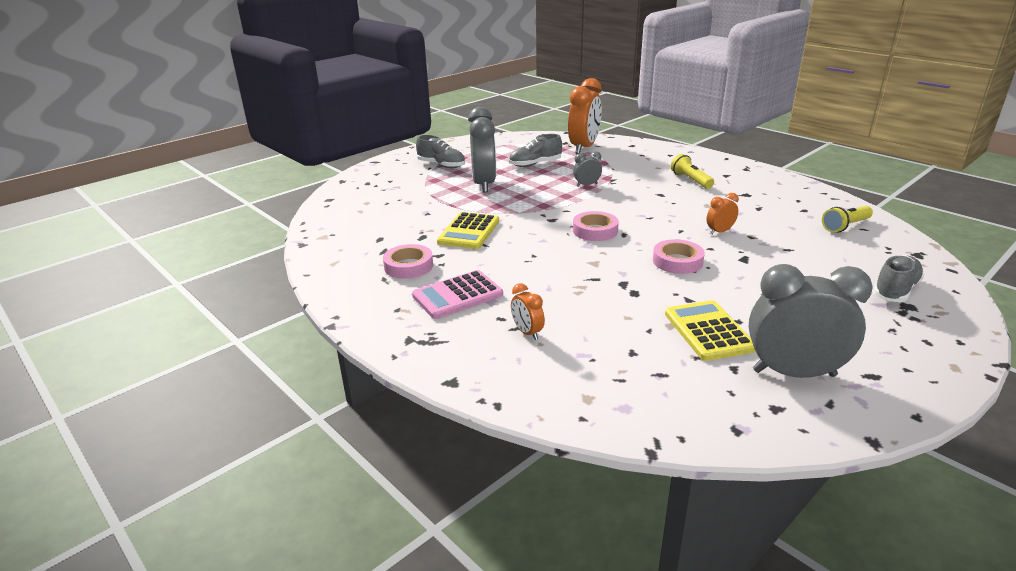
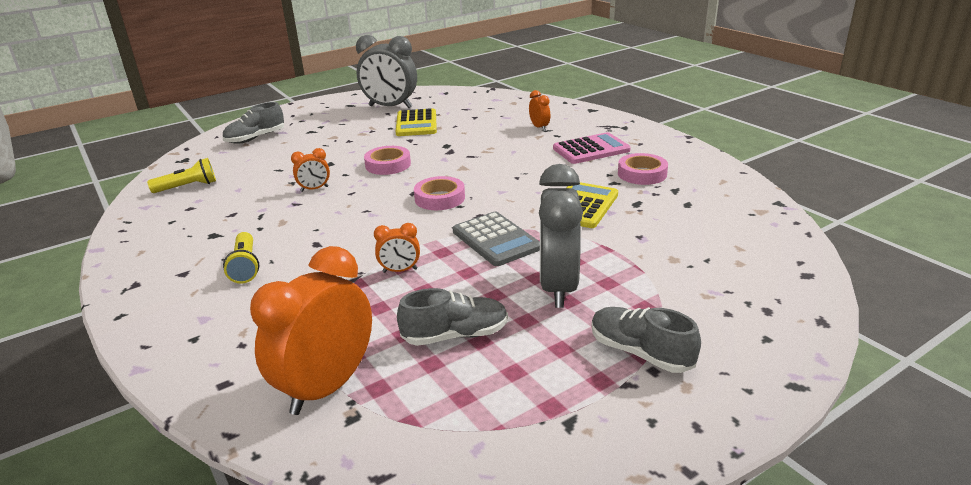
camera: 170 degrees left, 0 degrees up
grey clock [573,151,602,186] -> orange clock [374,223,420,273]
none -> grey calculator [453,212,540,266]

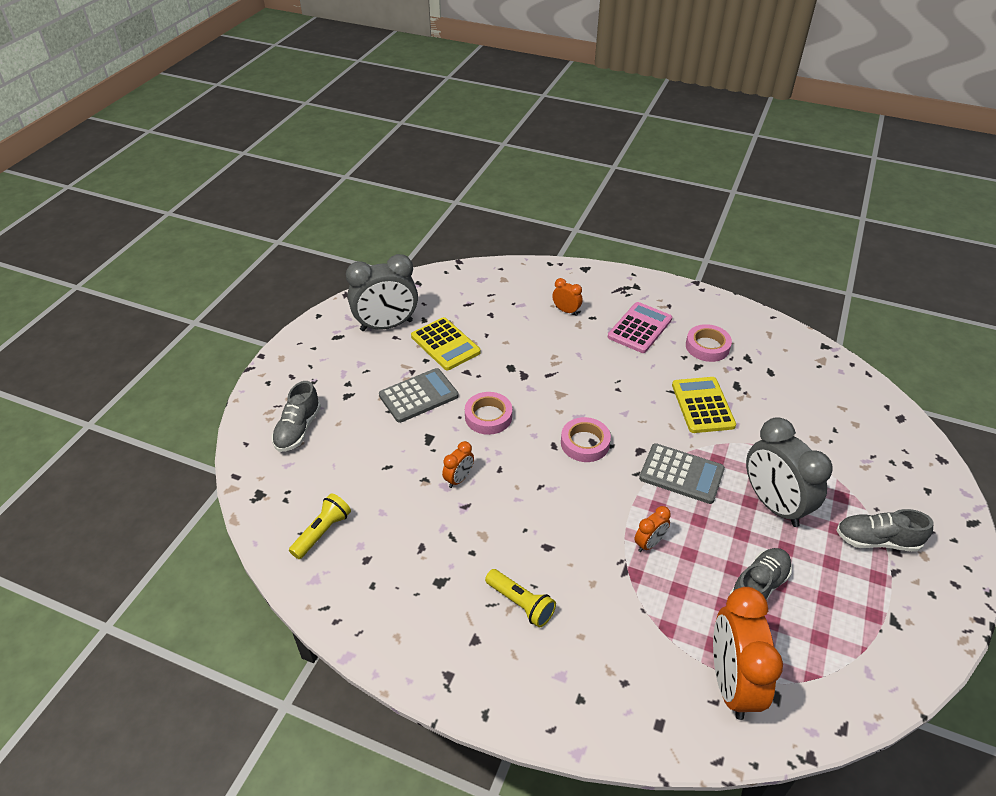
camera: 35 degrees left, 15 degrees up
none -> grey calculator [379,368,459,423]

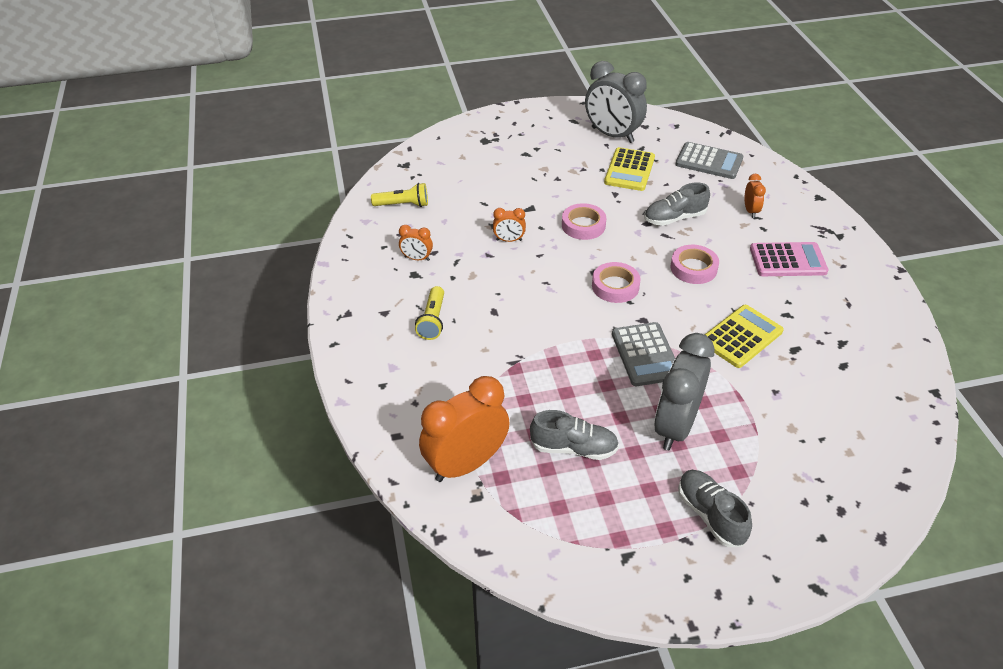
camera: 55 degrees right, 0 degrees up
grey shoe [272,381,321,452] -> grey shoe moved to [644,183,710,226]
grey calculator [379,368,459,423] -> grey calculator moved to [675,142,743,179]
orange clock [634,506,671,552] -> orange clock moved to [399,225,433,261]
pink tape [686,324,732,362] -> pink tape moved to [671,245,719,284]

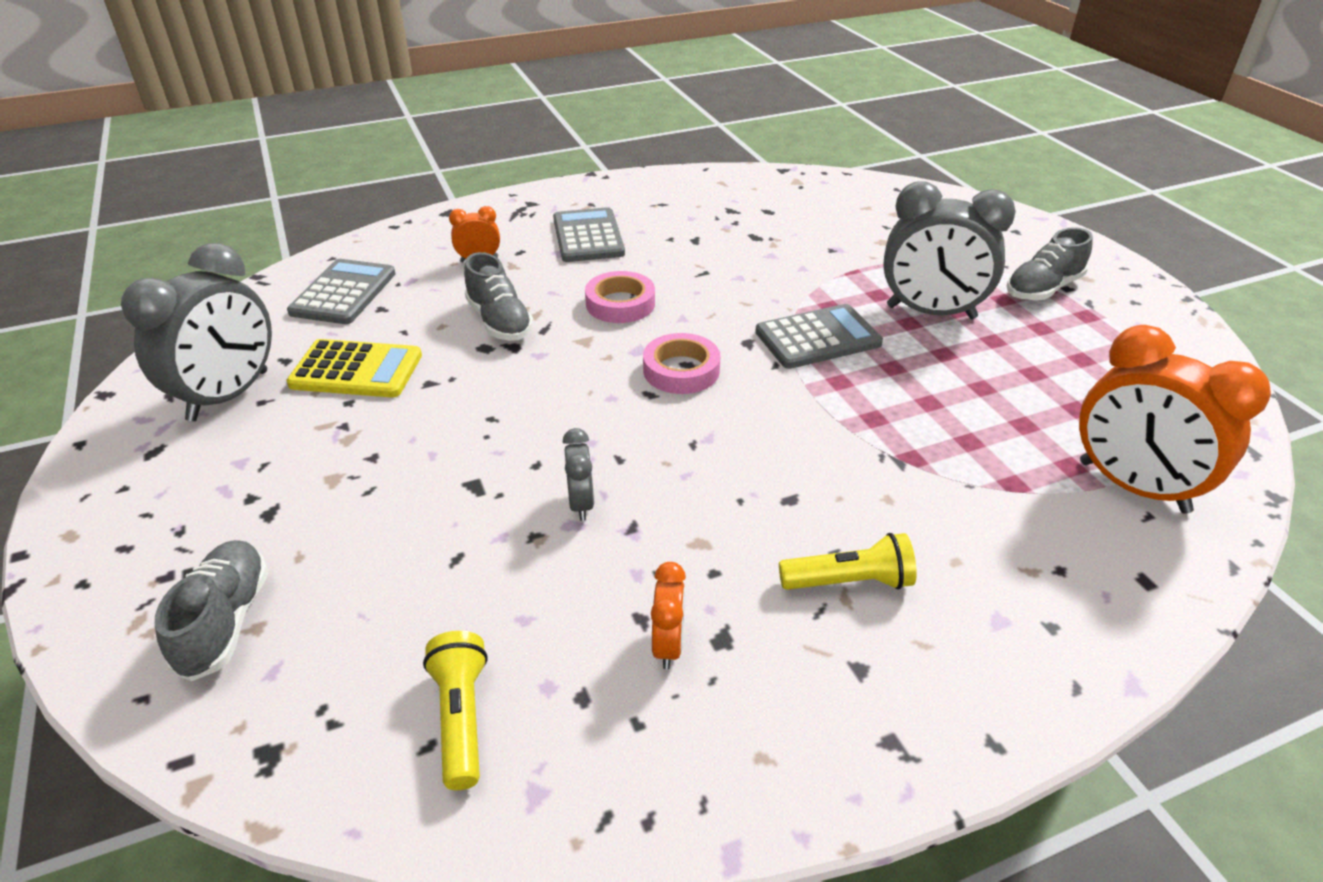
camera: 100 degrees left, 5 degrees down
orange clock [493,208,526,242] -> grey clock [562,428,594,521]
grey shoe [530,410,619,460] -> grey shoe moved to [155,540,269,681]
pink tape [562,203,606,240] -> none
yellow calculator [705,305,784,368] -> none
pink calculator [750,242,828,276] -> grey calculator [553,207,625,262]

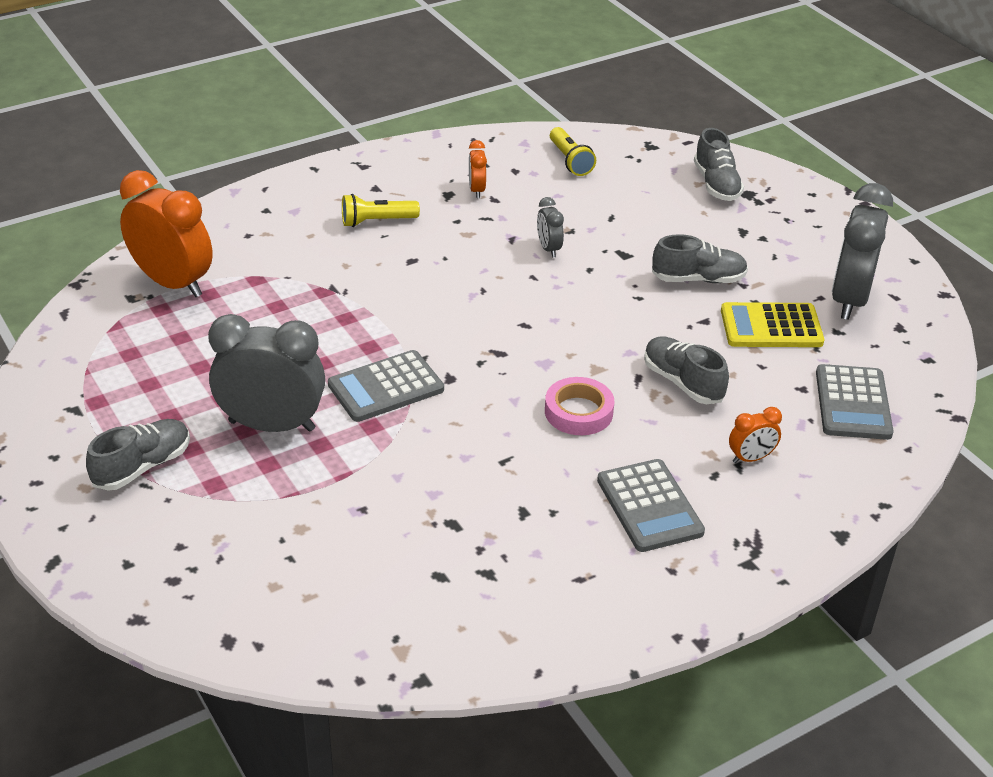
camera: 170 degrees right, 0 degrees up
pink tape [643,333,720,394] -> none
none -> grey shoe [652,234,748,283]

